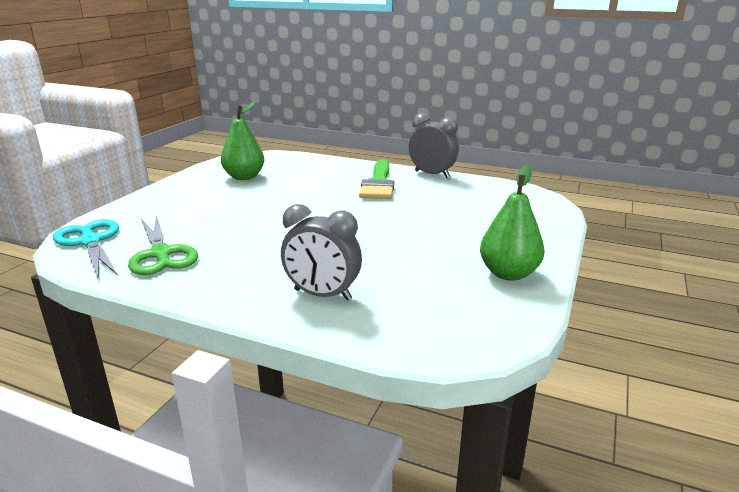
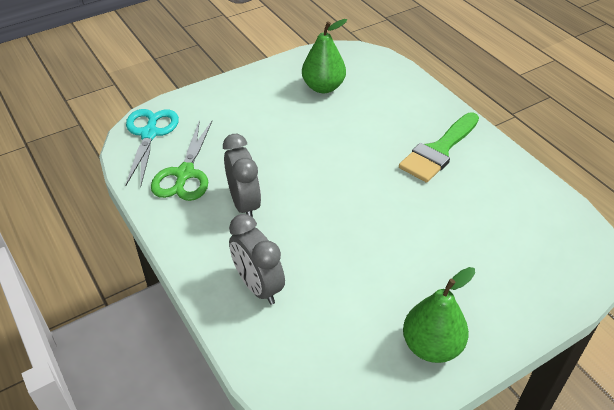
camera: 35 degrees right, 20 degrees up
grey clock [409,113,459,178] -> grey clock moved to [223,134,261,217]

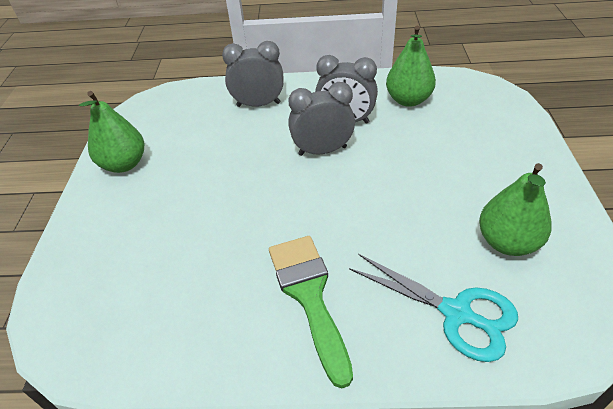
camera: 125 degrees right, 0 degrees up
turquoise scissors [125,109,179,187] -> turquoise scissors moved to [349,254,518,362]
green scissors [151,120,212,201] -> green pear [386,26,436,107]
none -> grey clock [288,82,355,156]

